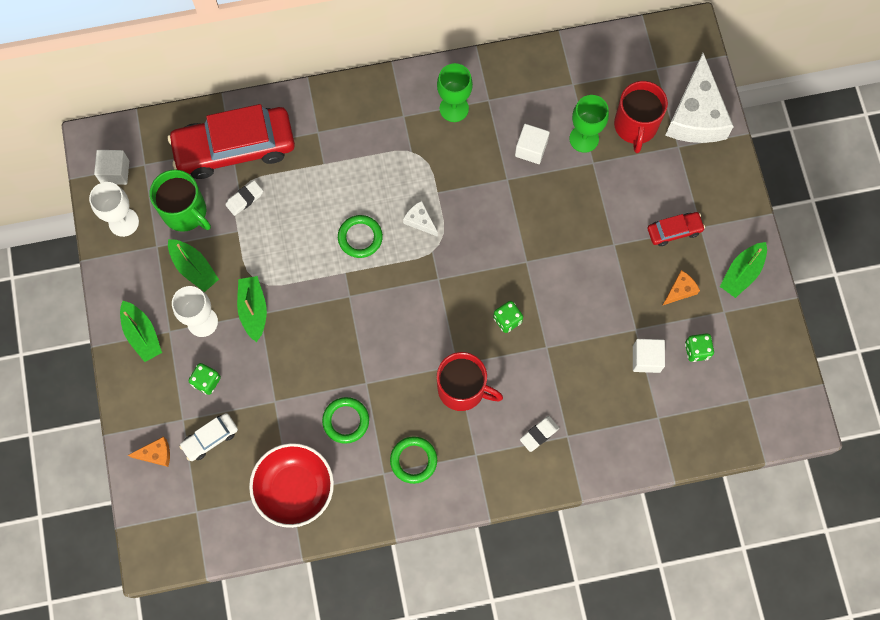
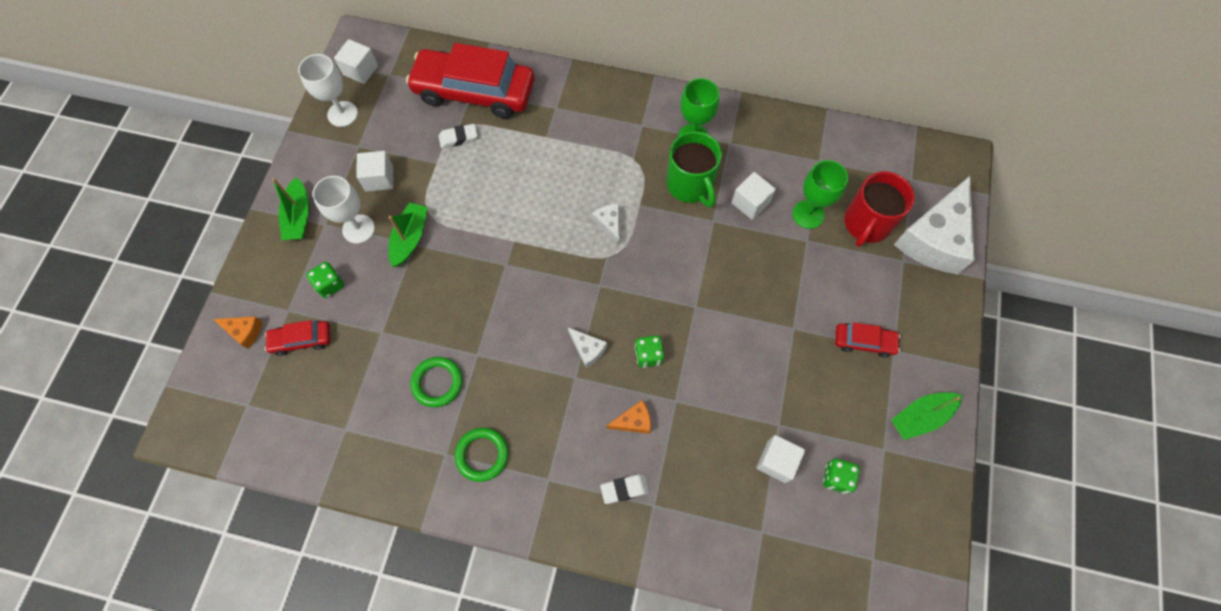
camera: 25 degrees right, 5 degrees down
green mug [149,170,211,232] -> green mug moved to [667,131,722,207]
green boat [168,239,219,292] -> white cube [356,151,393,192]
white car [179,413,238,461] -> red car [265,320,330,356]
red bowl [249,443,334,528] -> none
green ring [338,215,383,258] -> none
red mug [437,352,503,411] -> none
orange cheese [662,270,700,306] -> orange cheese moved to [606,400,651,434]
none -> white cheese [568,328,607,368]

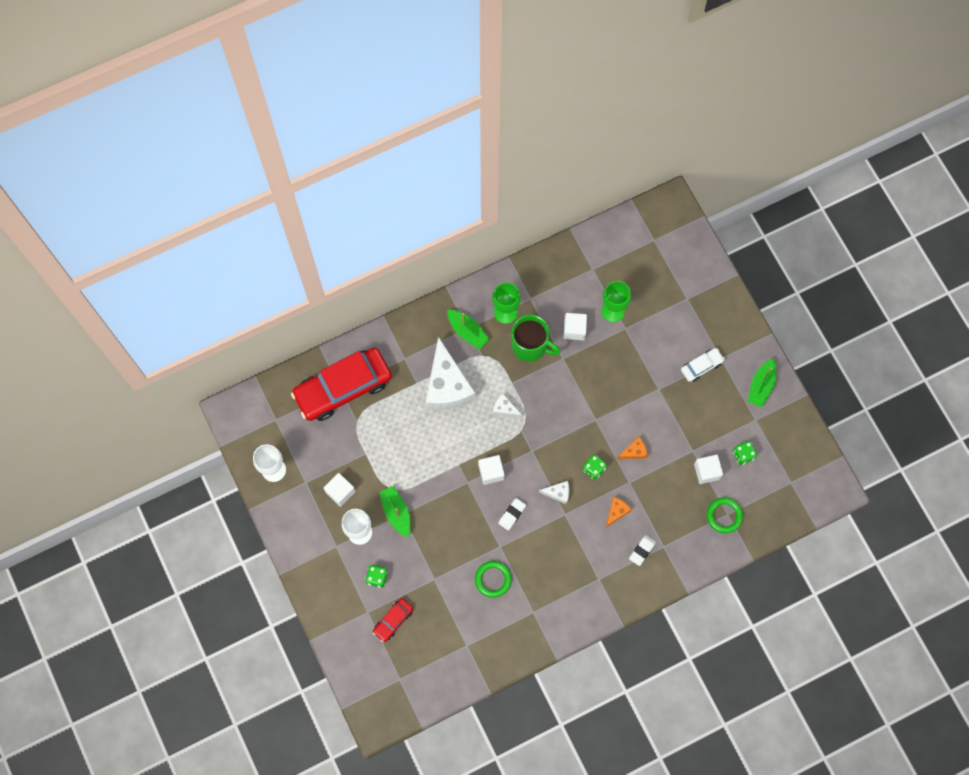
camera: 40 degrees left, 5 degrees up
orange cheese [213,317,262,349] -> orange cheese moved to [617,437,648,459]
green boat [272,177,309,240] -> green boat moved to [447,310,490,350]
white cube [334,39,378,84] -> white cube moved to [478,455,505,485]
white eraser [438,124,478,148] -> white eraser moved to [498,498,526,531]
green ring [455,427,508,482] -> green ring moved to [707,497,743,533]
red car [835,322,900,357] -> white car [681,348,725,382]
red mug [844,171,915,247] -> none
white cheese [894,176,975,274] -> white cheese moved to [425,337,476,410]

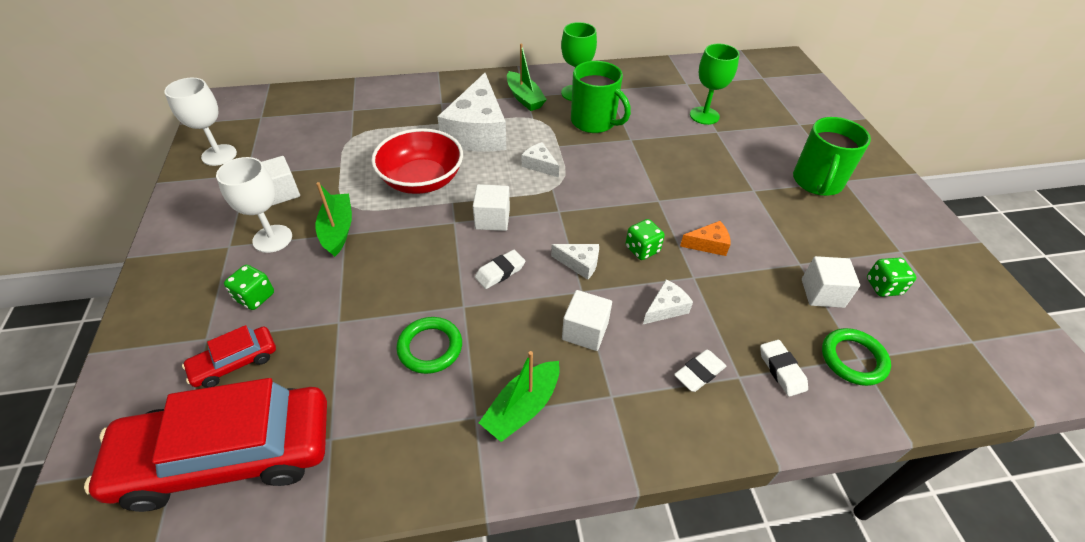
camera: 15 degrees right, 25 degrees down
red car [291,348,392,421] -> red car moved to [84,378,327,512]
white cube [564,313,587,340] -> white cube moved to [562,290,612,351]
orange cheese [606,497,632,527] -> white cheese [643,279,693,324]
white car [681,348,725,382] -> green mug [793,117,871,196]
green boat [748,359,776,408] -> green boat moved to [479,351,560,442]
none -> red bowl [371,128,463,194]
none -> white eraser [760,340,808,397]

